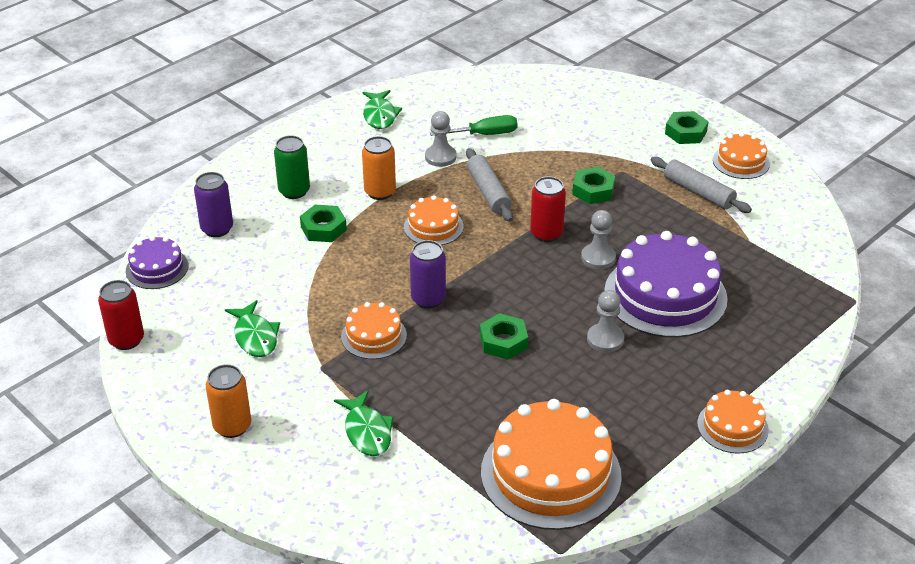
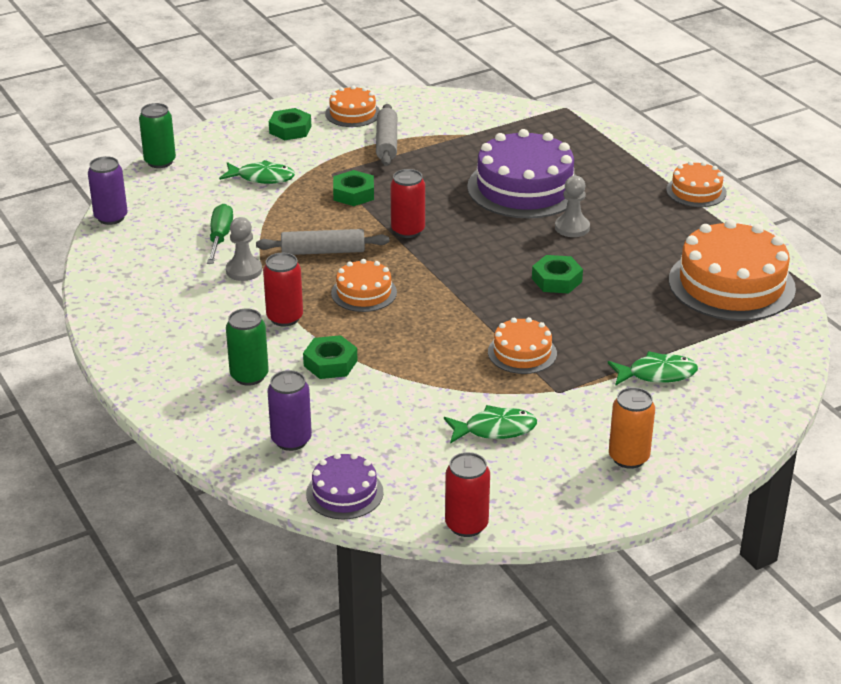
camera: 75 degrees left, 5 degrees down
green fish [362,90,402,129] -> green fish moved to [219,160,295,184]
orange can [362,136,396,200] -> red can [263,253,303,326]
purple can [410,240,446,309] -> purple can moved to [88,156,128,225]
grey pawn [581,210,616,269] -> none
grey rolling pin [650,157,752,213] -> grey rolling pin turned 60 degrees counterclockwise [376,104,397,166]
none -> green can [139,103,176,168]

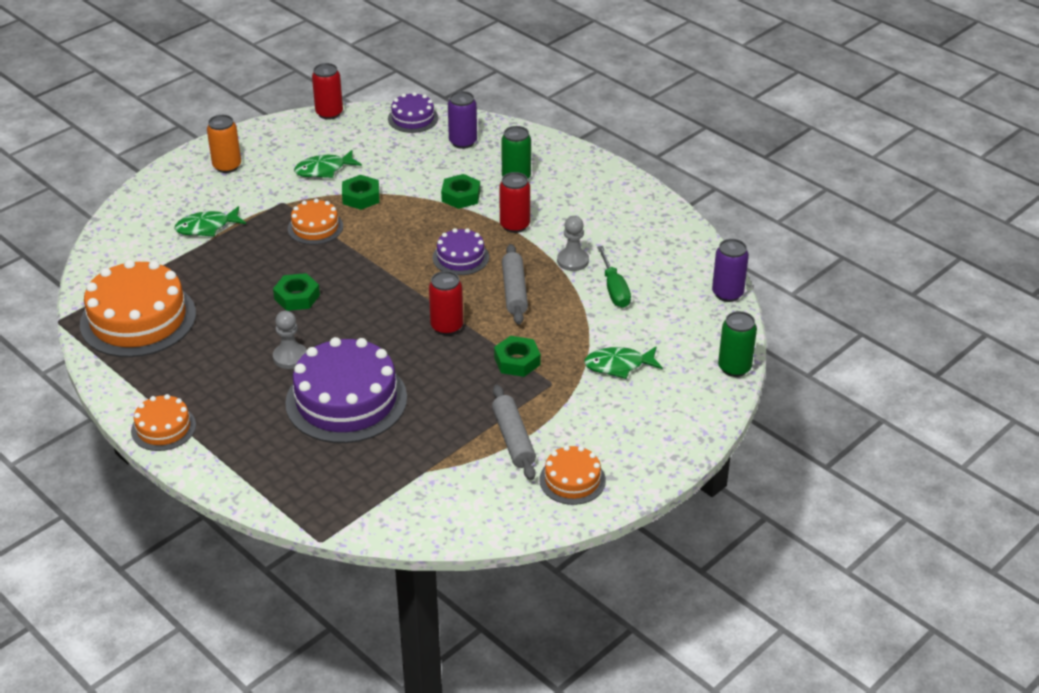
camera: 165 degrees right, 5 degrees up
grey rolling pin [256,229,390,255] -> grey rolling pin turned 75 degrees counterclockwise [502,244,528,324]
green nut [269,108,312,140] -> green nut moved to [342,175,379,210]
orange cake [331,259,397,312] -> purple cake [433,228,489,275]

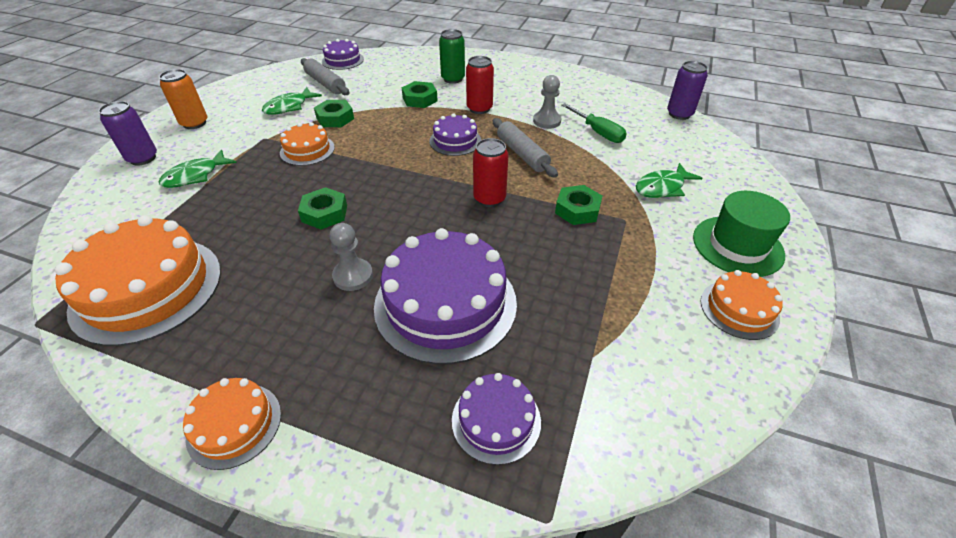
camera: 25 degrees left, 5 degrees up
red can [312,63,343,120] -> none
purple can [448,91,477,149] -> purple can moved to [98,101,157,165]
grey rolling pin [492,385,536,480] -> grey rolling pin moved to [301,58,349,95]
green can [718,311,757,377] -> none
none -> purple cake [452,373,541,465]
none -> green hat [693,191,790,277]

